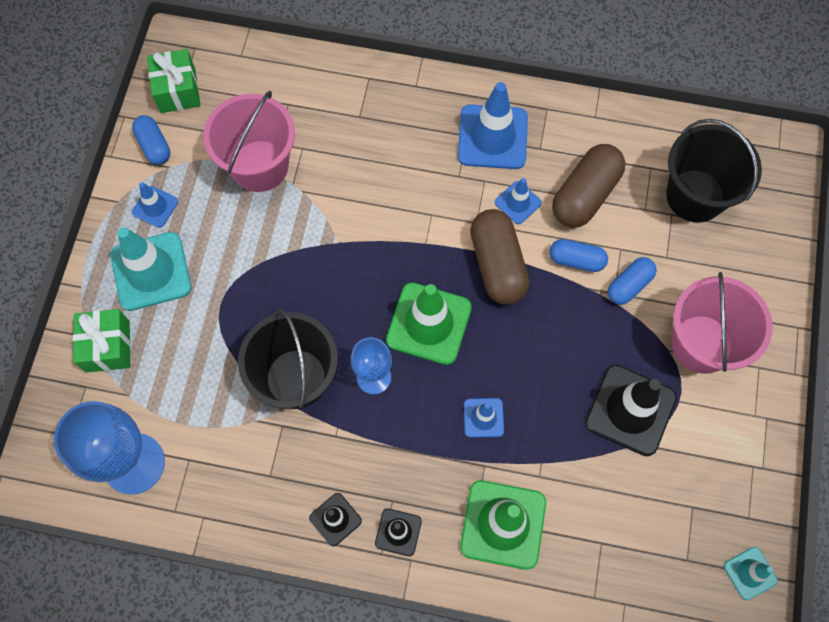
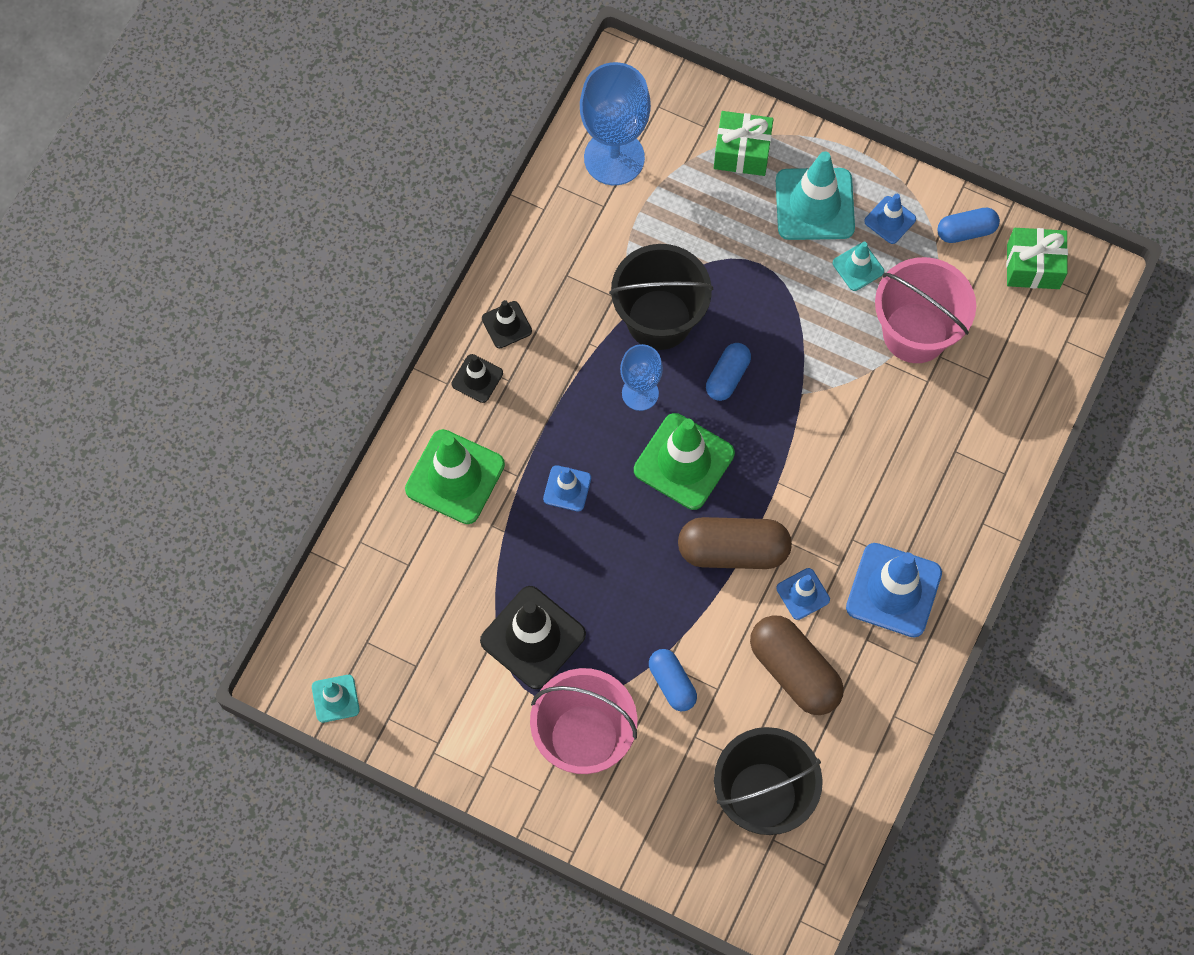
camera: 105 degrees right, 0 degrees up
blue capsule [550,239,608,272] -> blue capsule moved to [706,343,751,401]
none -> turquoise traffic cone [833,242,884,291]

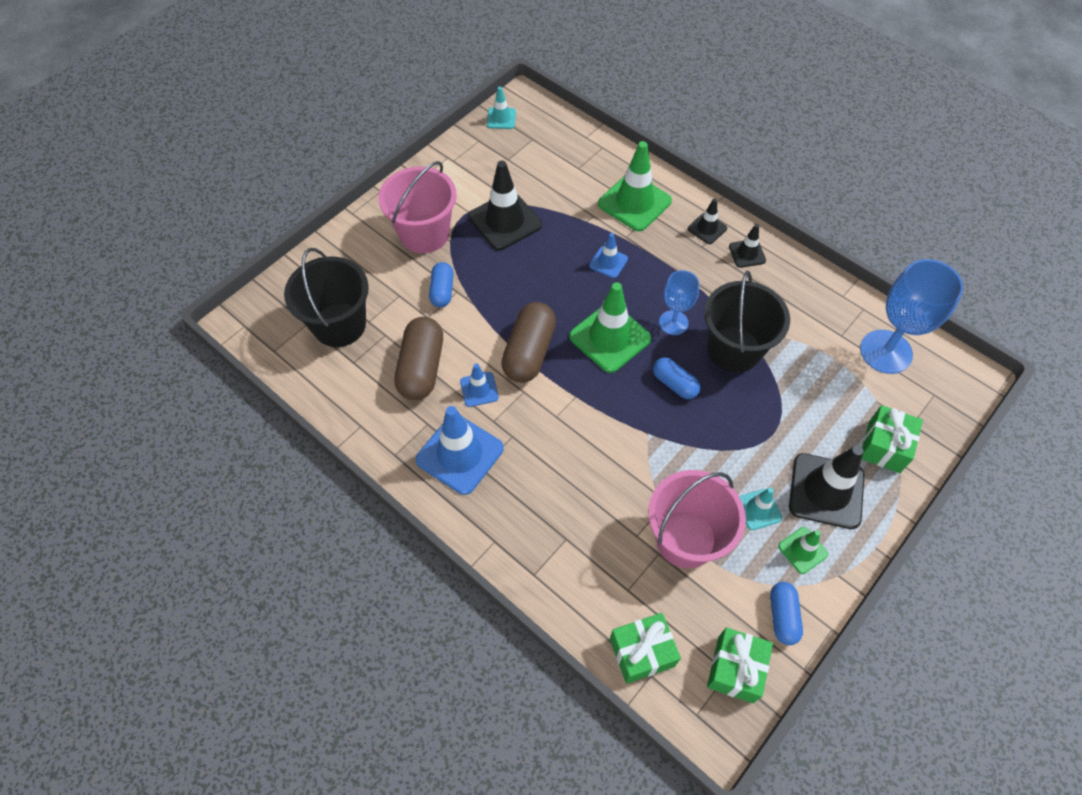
camera: 105 degrees right, 10 degrees down
blue capsule [649,649,697,711] -> blue capsule turned 75 degrees counterclockwise [429,262,454,307]
brown capsule [750,615,844,715] -> brown capsule turned 60 degrees counterclockwise [394,317,443,400]
turquoise traffic cone [776,151,855,240] -> black traffic cone [789,445,865,529]
blue traffic cone [864,194,916,244] -> green traffic cone [778,527,828,574]
none -> green gift [610,613,681,684]

